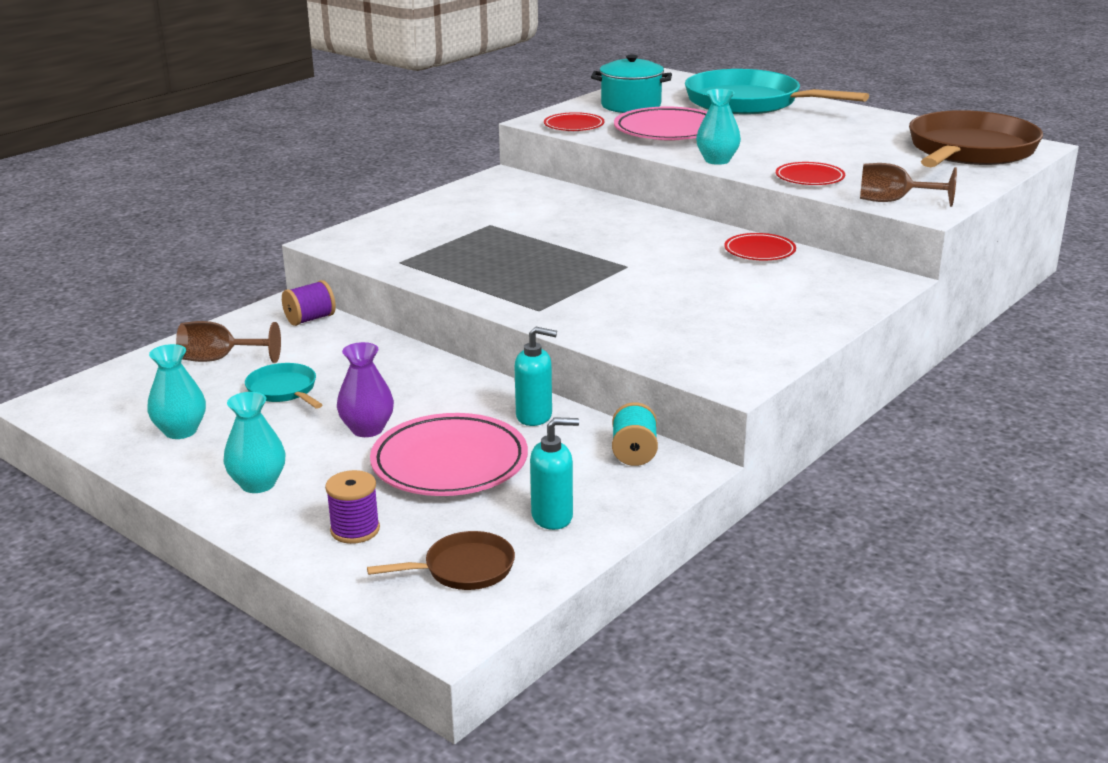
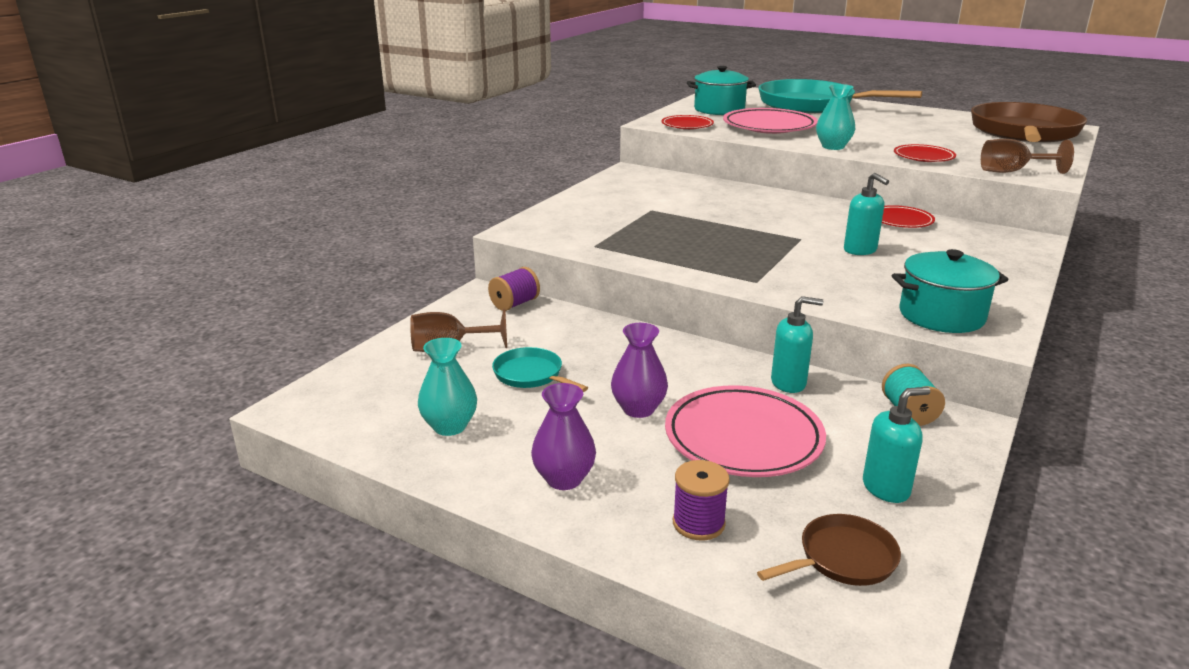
camera: 10 degrees left, 0 degrees up
turquoise vase [223,392,286,493] -> purple vase [531,383,596,490]
none -> turquoise soap dispenser [844,173,889,255]
none -> turquoise pot [892,249,1009,333]

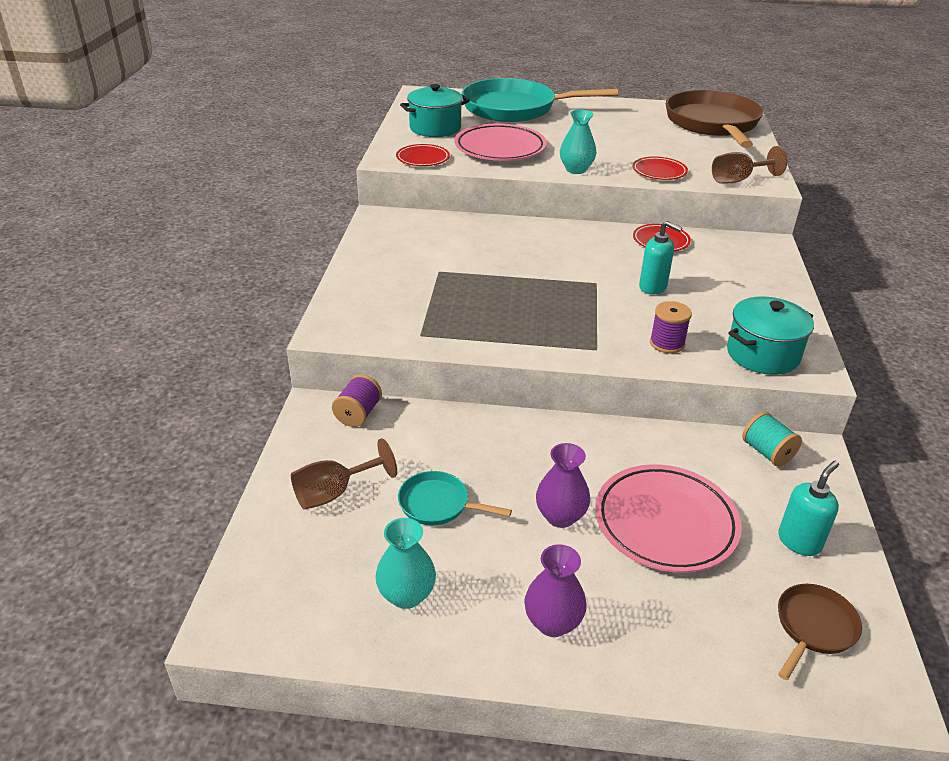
camera: 25 degrees left, 10 degrees up
purple spool [673,460,730,541] -> purple spool moved to [650,301,692,354]
turquoise soap dispenser [771,296,823,393] -> none

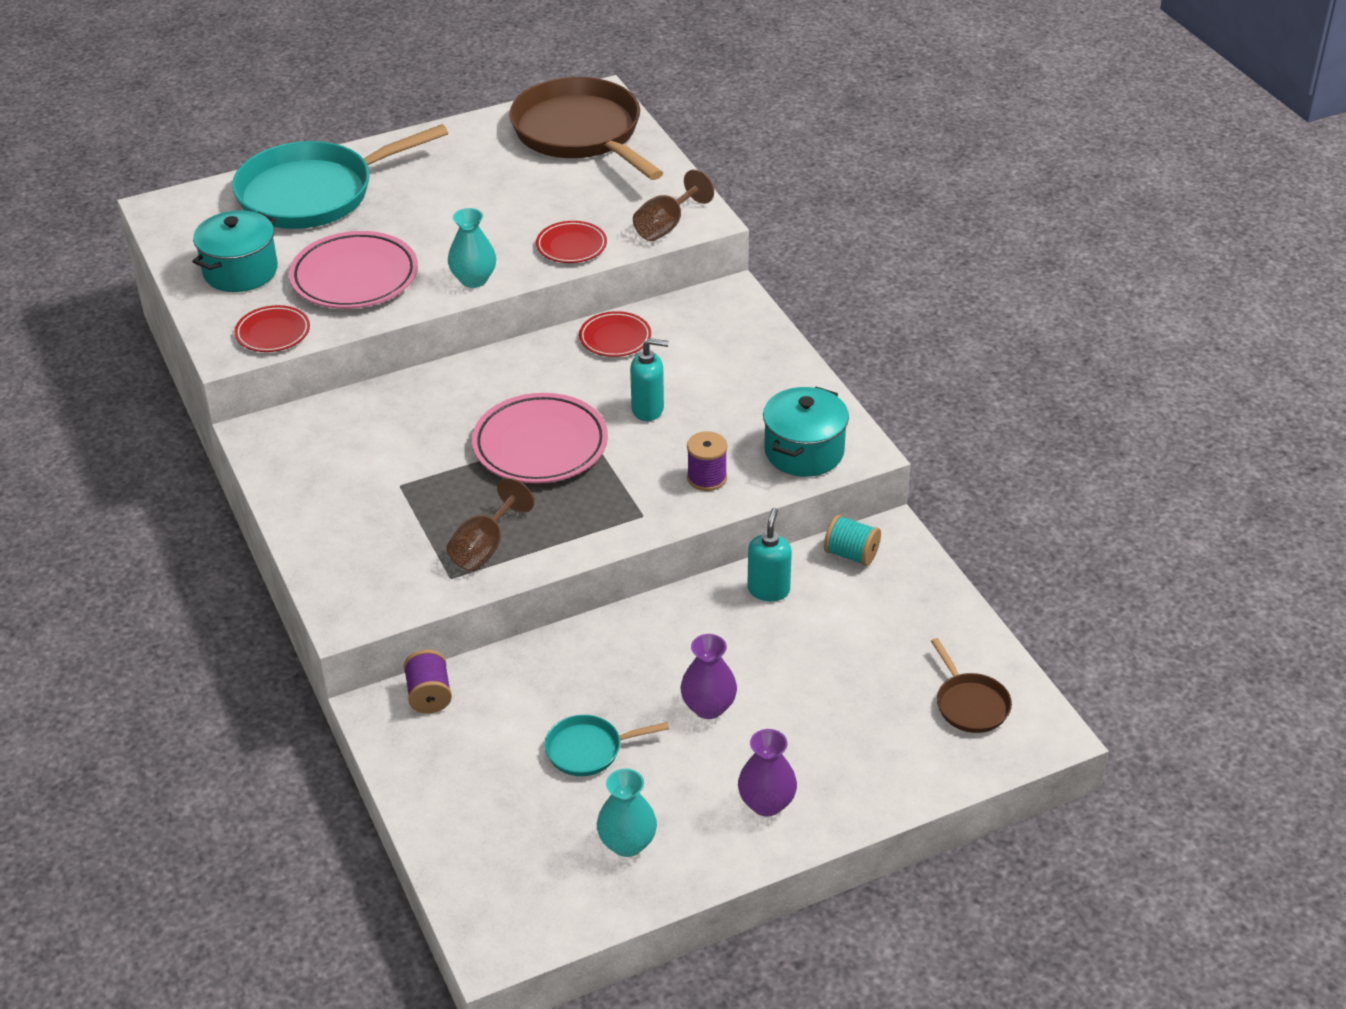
camera: 30 degrees left, 5 degrees up
brown goblet [291,438,397,510] -> brown goblet moved to [447,477,534,571]
pink plate [595,464,742,573] -> pink plate moved to [472,393,608,483]
turquoise soap dispenser [778,461,839,556] -> turquoise soap dispenser moved to [747,508,792,601]
brown pan [778,584,862,680] -> brown pan turned 150 degrees clockwise [931,638,1012,733]

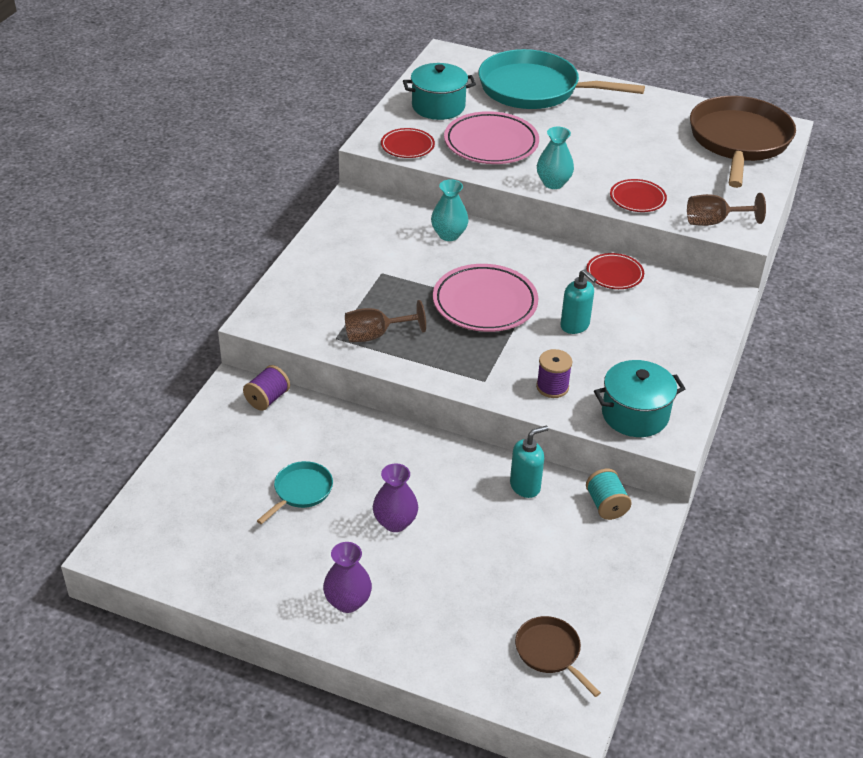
camera: 45 degrees right, 0 degrees up
turquoise pan [544,715,669,776] -> turquoise pan turned 90 degrees clockwise [257,461,333,524]
turquoise vase [597,769,657,857] -> turquoise vase moved to [431,179,469,241]
brown pan [931,638,1012,733] -> brown pan turned 120 degrees clockwise [515,616,601,697]

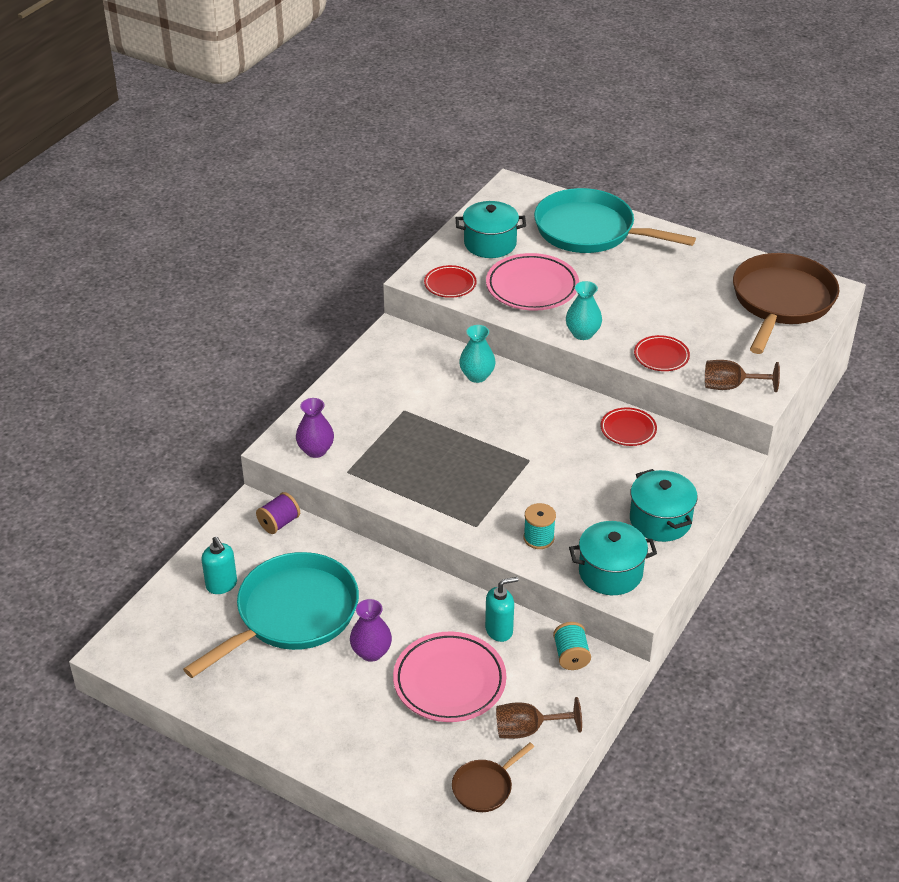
camera: 10 degrees right, 0 degrees up
turquoise pan [257,461,333,524] -> turquoise pan [183,552,359,678], size x2.25
purple vase [323,542,372,613] -> purple vase moved to [296,398,334,458]
brown goblet [345,300,426,342] -> brown goblet moved to [496,697,582,739]
pink plate [433,264,538,332] -> pink plate moved to [393,631,506,722]
brown pan [515,616,601,697] -> brown pan turned 105 degrees counterclockwise [452,742,534,812]
purple spool [536,349,572,398] -> turquoise spool [524,503,556,549]
turquoise soap dispenser [560,269,597,334] -> turquoise soap dispenser moved to [201,536,237,594]
none -> turquoise pot [630,469,698,542]

